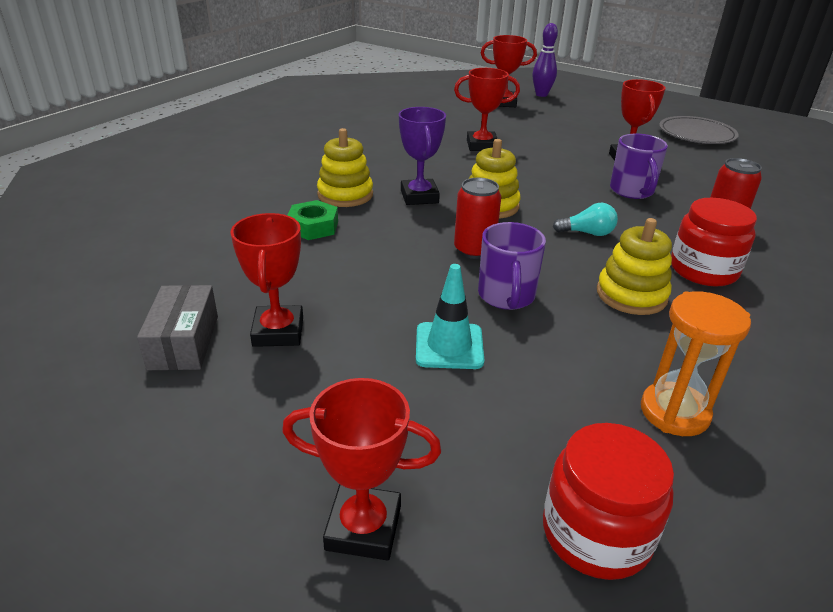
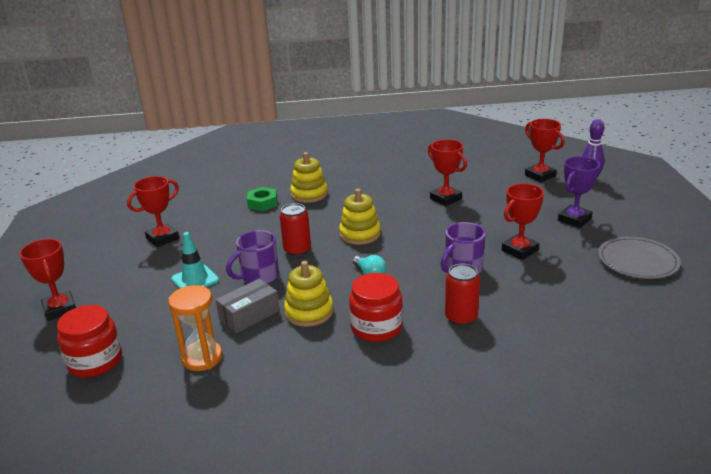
camera: 55 degrees right, 5 degrees down
grey box [137,285,218,370] -> grey box moved to [216,279,280,333]
purple trophy [399,107,446,205] -> purple trophy moved to [558,156,600,228]

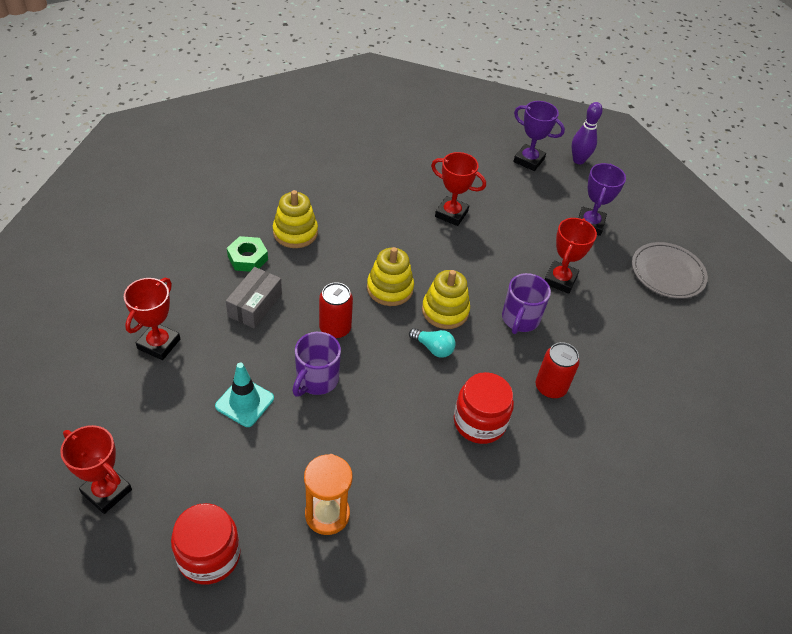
camera: 30 degrees left, 20 degrees up
grey box [216,279,280,333] -> grey box moved to [226,267,282,329]
yellow stacking toy [284,261,333,327] -> yellow stacking toy moved to [422,270,470,329]
red trophy [525,119,564,182] -> purple trophy [514,101,565,171]

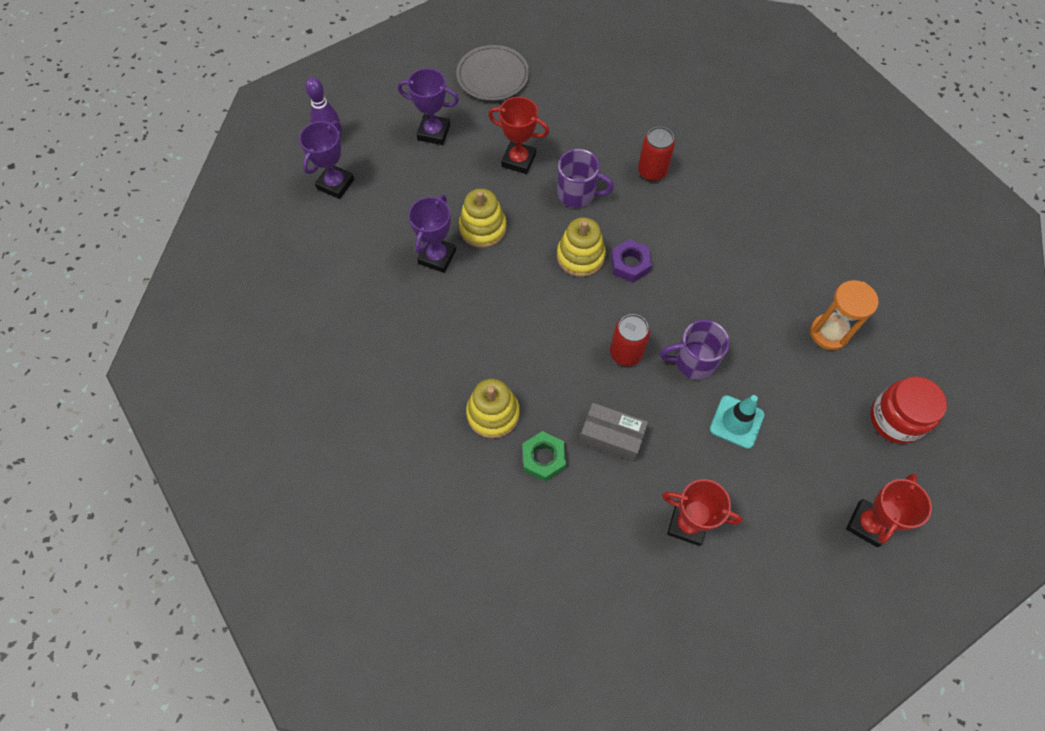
camera: 90 degrees left, 15 degrees up
purple mug [293,332,341,397] -> purple mug turned 150 degrees clockwise [660,320,730,380]
yellow stacking toy [367,247,414,306] -> yellow stacking toy moved to [459,189,507,248]
turquoise light bulb [409,328,456,358] -> purple nut [611,239,652,283]
red trophy [431,152,486,226] -> purple trophy [408,195,456,273]
red jar [454,372,514,444] -> none

